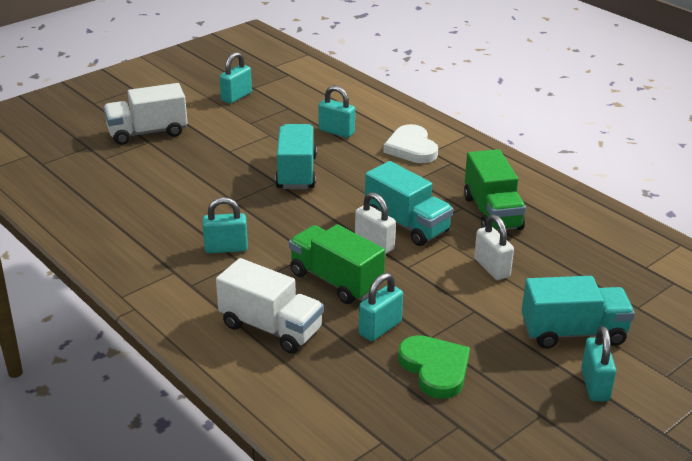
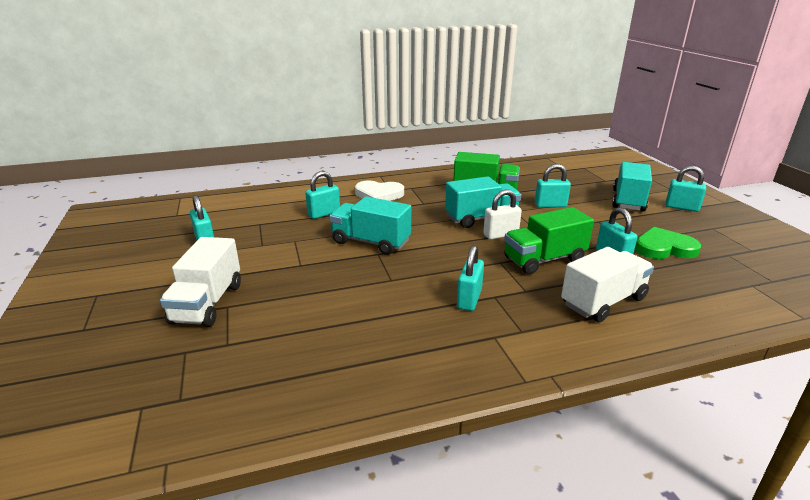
camera: 65 degrees left, 5 degrees down
white padlock [474,215,514,280] -> turquoise padlock [535,164,571,208]

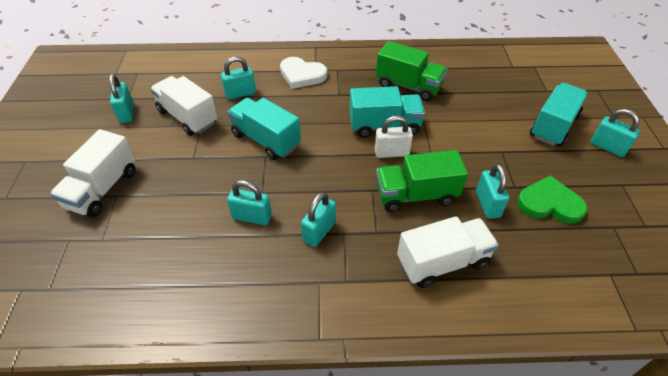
camera: 15 degrees right, 20 degrees up
turquoise padlock [535,164,571,208] -> turquoise padlock moved to [227,180,272,225]
none -> white truck [150,76,218,136]

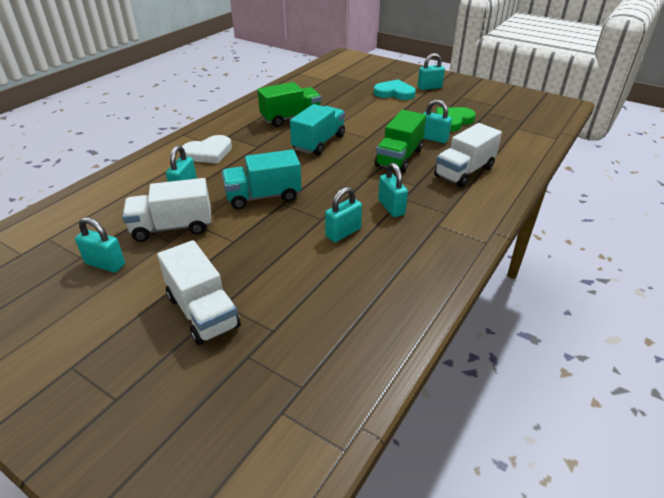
camera: 55 degrees left, 10 degrees down
white padlock [375,115,413,158] -> none
white truck [397,216,499,288] -> white truck turned 150 degrees counterclockwise [434,123,502,187]
turquoise truck [530,83,588,147] -> turquoise heart [374,79,416,100]

